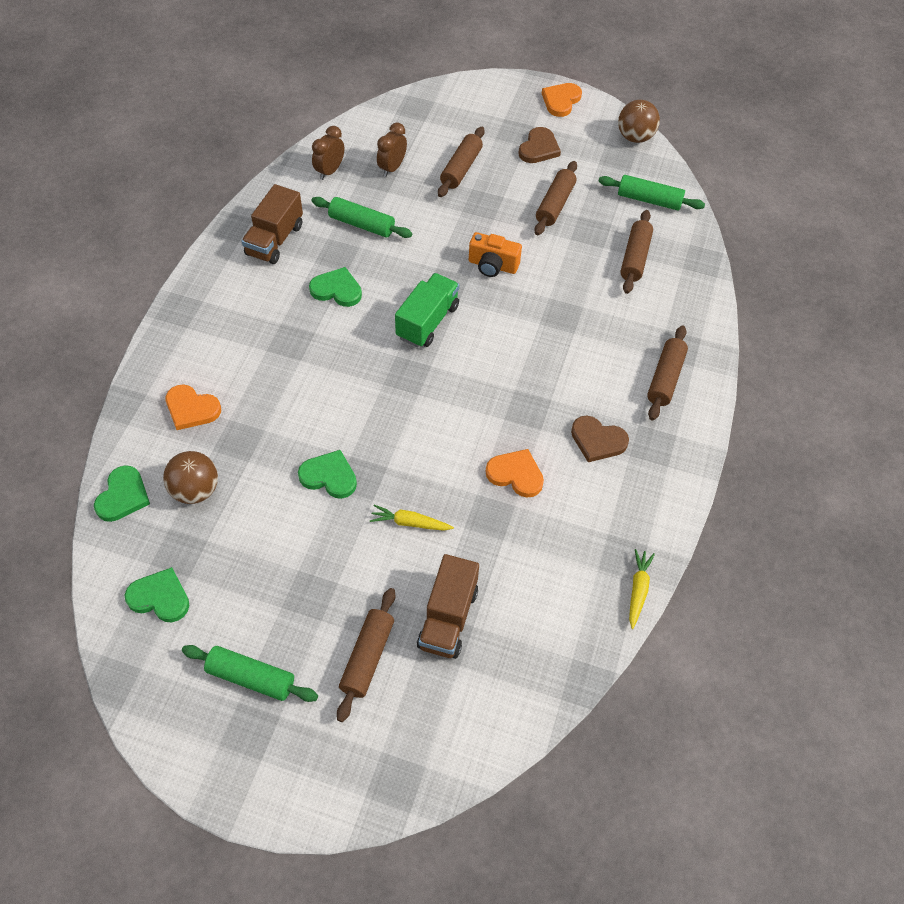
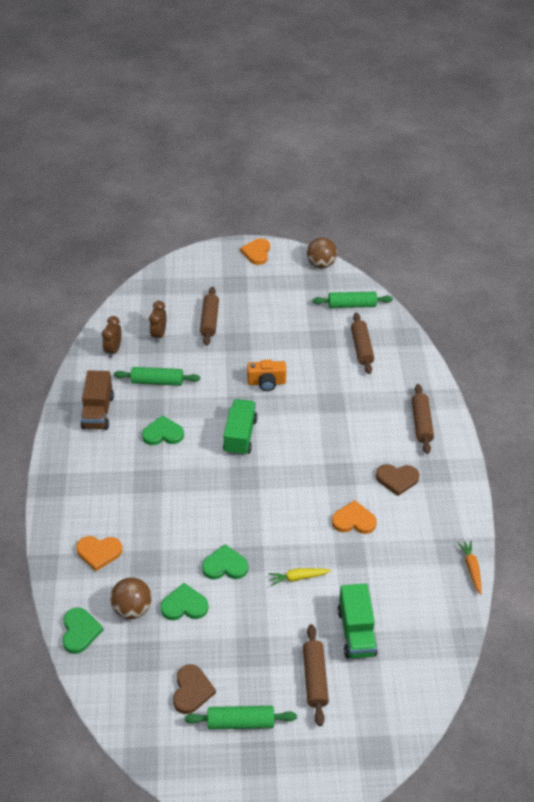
camera: 20 degrees left, 10 degrees down
green heart [125,567,189,623] -> green heart moved to [160,583,209,620]
brown truck [417,554,479,659] -> green truck [337,583,378,659]
brown heart [518,127,561,163] -> brown heart moved to [173,664,216,714]
brown rolling pin [534,161,577,235] -> none
yellow carrot [629,549,655,629] -> orange carrot [457,540,482,595]

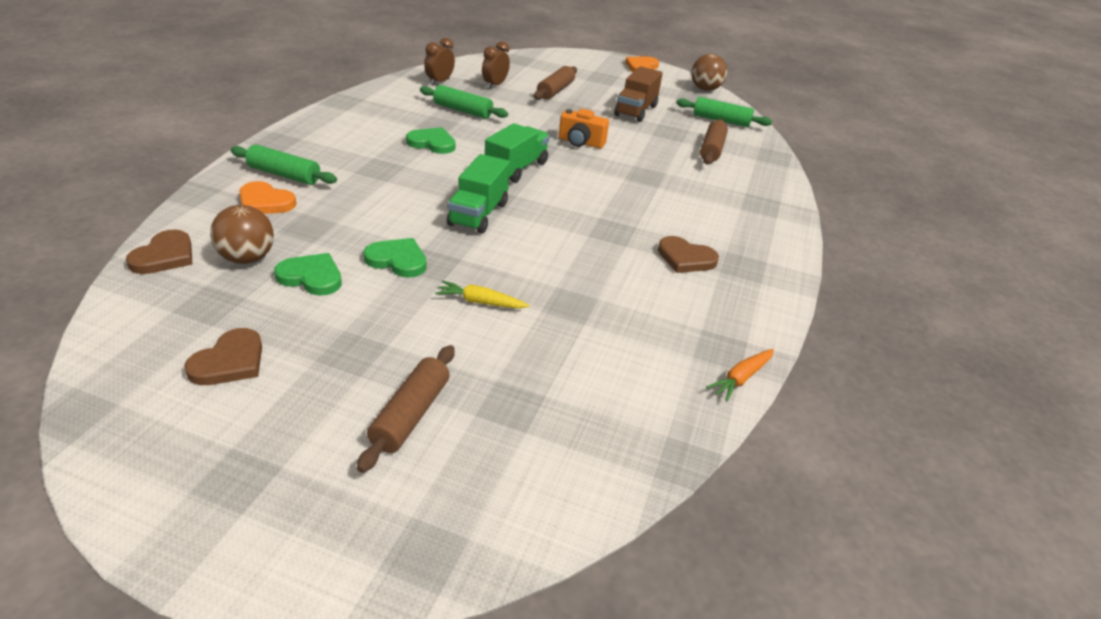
camera: 20 degrees right, 10 degrees down
green heart [62,607,103,654] -> brown heart [126,230,192,274]
brown truck [81,370,114,430] -> brown truck moved to [614,66,663,122]
green rolling pin [185,706,297,729] -> green rolling pin moved to [231,145,337,185]
orange heart [332,500,377,534] -> none
green truck [337,583,378,659] -> green truck moved to [447,154,510,234]
brown rolling pin [411,384,434,454] -> none
orange carrot [457,540,482,595] -> orange carrot turned 150 degrees counterclockwise [706,349,774,401]

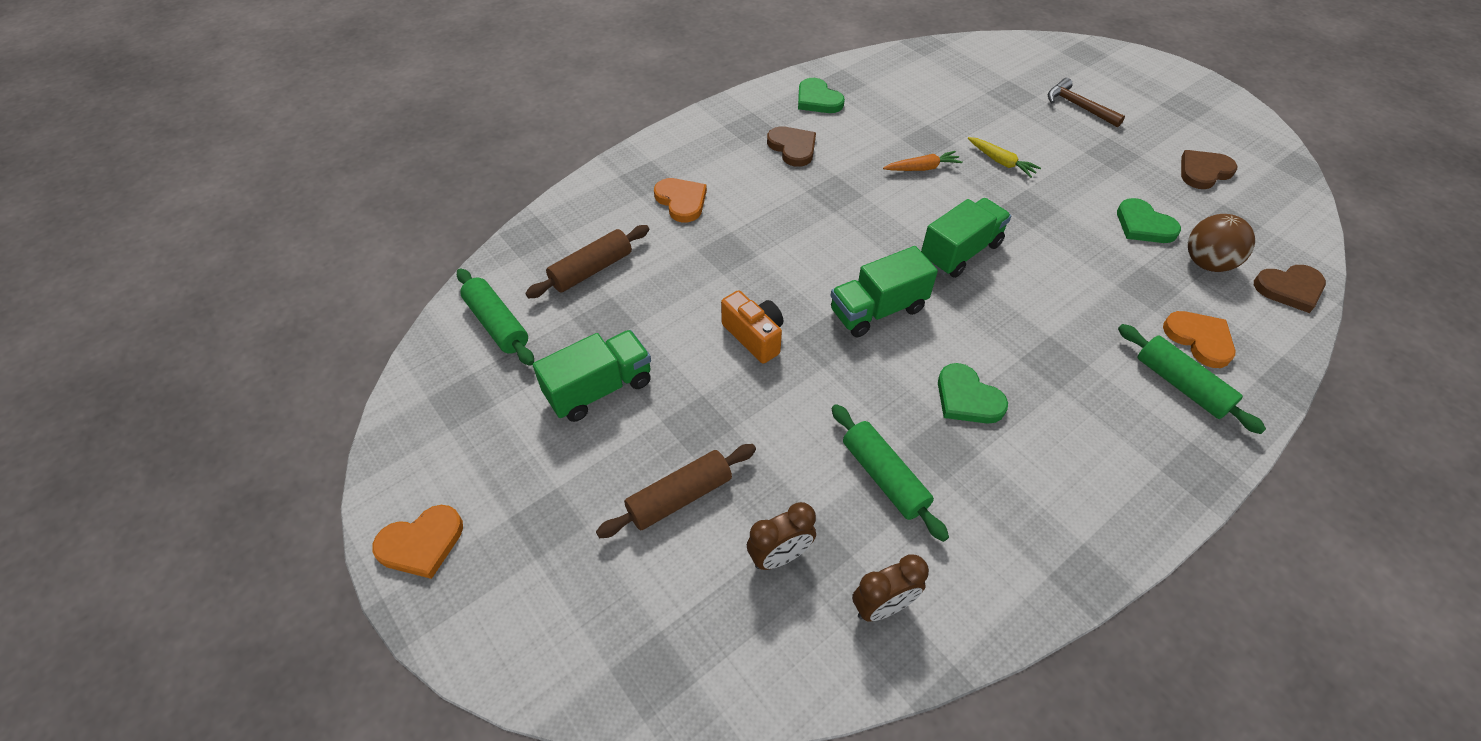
camera: 145 degrees left, 15 degrees up
brown heart [126,230,192,274] -> brown heart turned 150 degrees counterclockwise [1254,265,1326,313]
brown rolling pin [357,345,455,473] -> brown hammer [1048,78,1125,128]
green heart [364,238,427,278] -> green heart moved to [798,78,845,113]
brown truck [614,66,663,122] -> green truck [533,330,651,422]
brown ball [691,54,727,91] -> none
orange carrot [706,349,774,401] -> orange carrot moved to [883,151,963,171]
none -> orange heart [654,178,707,222]

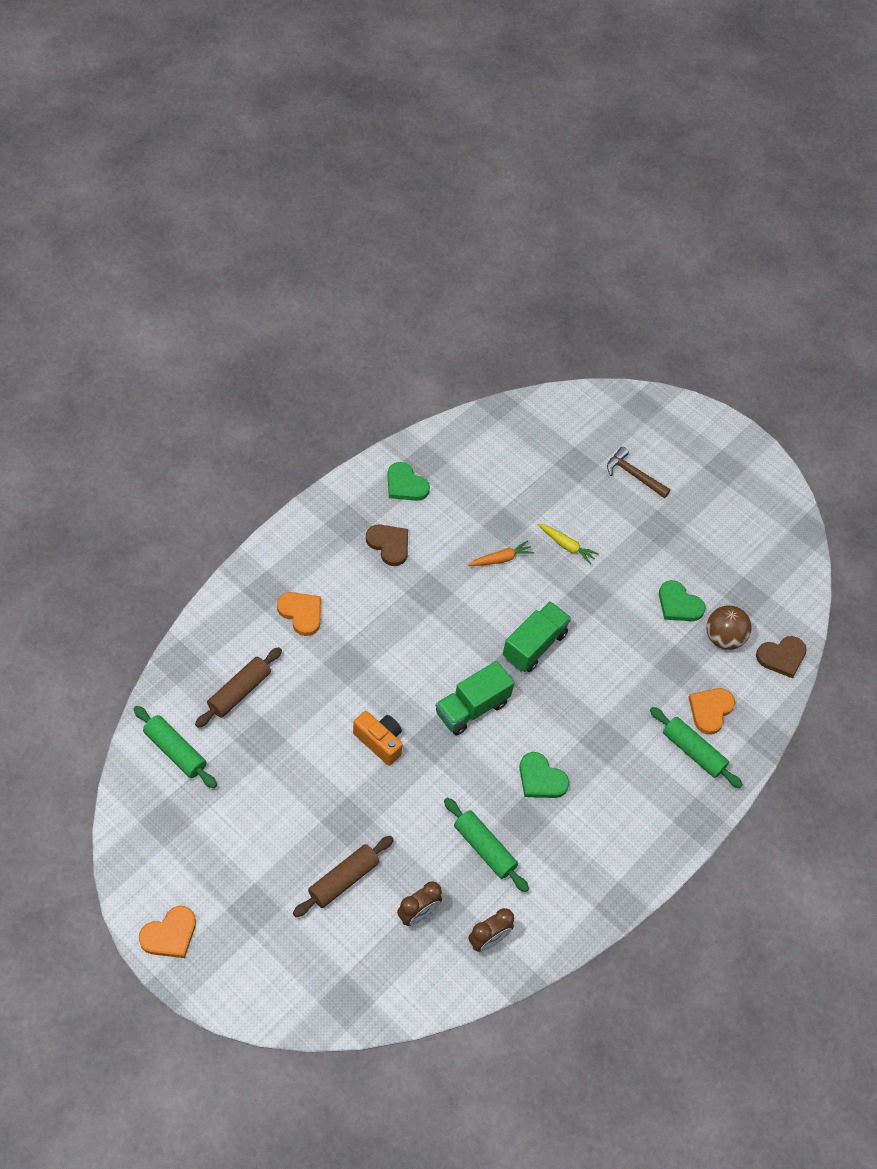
camera: 15 degrees left, 5 degrees up
green truck [533,330,651,422] -> none
orange heart [1163,311,1235,368] -> orange heart turned 105 degrees counterclockwise [688,688,735,735]
brown heart [1181,150,1238,189] -> none

